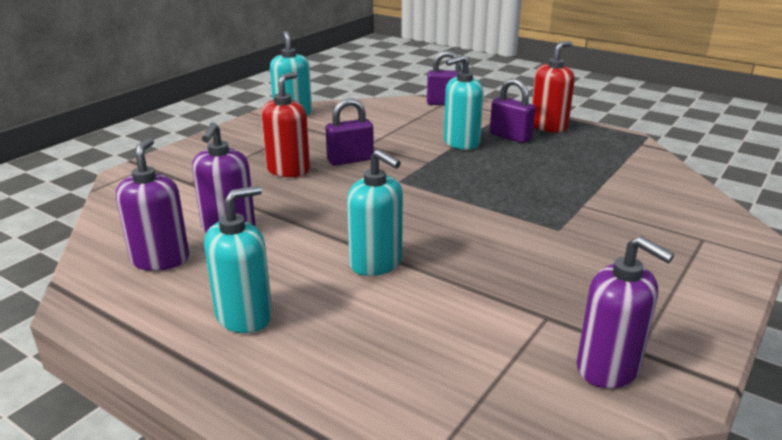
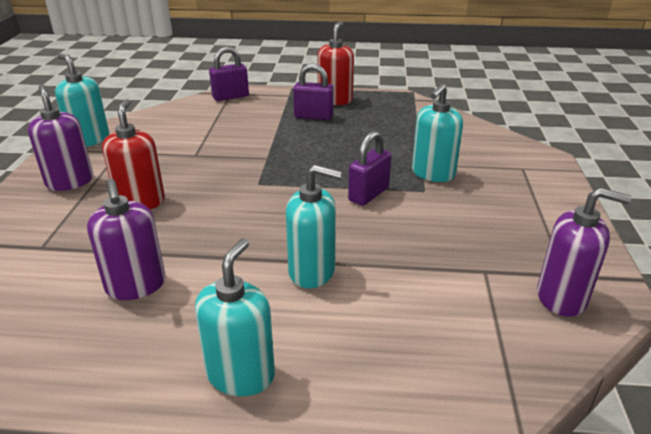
camera: 30 degrees left, 5 degrees up
purple soap dispenser [116,137,189,271] -> purple soap dispenser moved to [28,84,93,191]
purple padlock [326,98,374,166] -> purple padlock moved to [348,131,391,206]
turquoise soap dispenser [444,55,483,150] -> turquoise soap dispenser moved to [412,83,463,182]

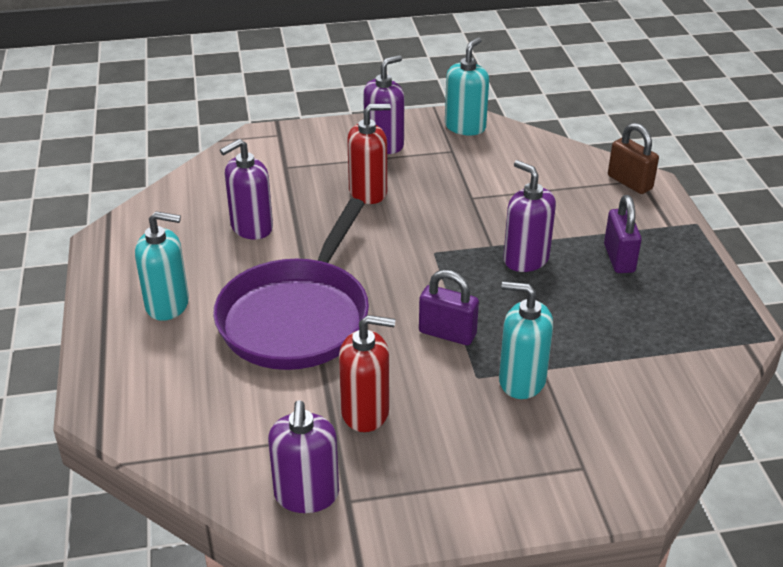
camera: 75 degrees right, 5 degrees up
purple padlock [209,47,249,101] -> brown padlock [608,123,659,194]
turquoise soap dispenser [286,165,342,288] -> purple pan [213,198,369,370]
red soap dispenser [317,22,354,105] -> red soap dispenser moved to [339,315,395,432]
none -> purple soap dispenser [503,160,556,272]

